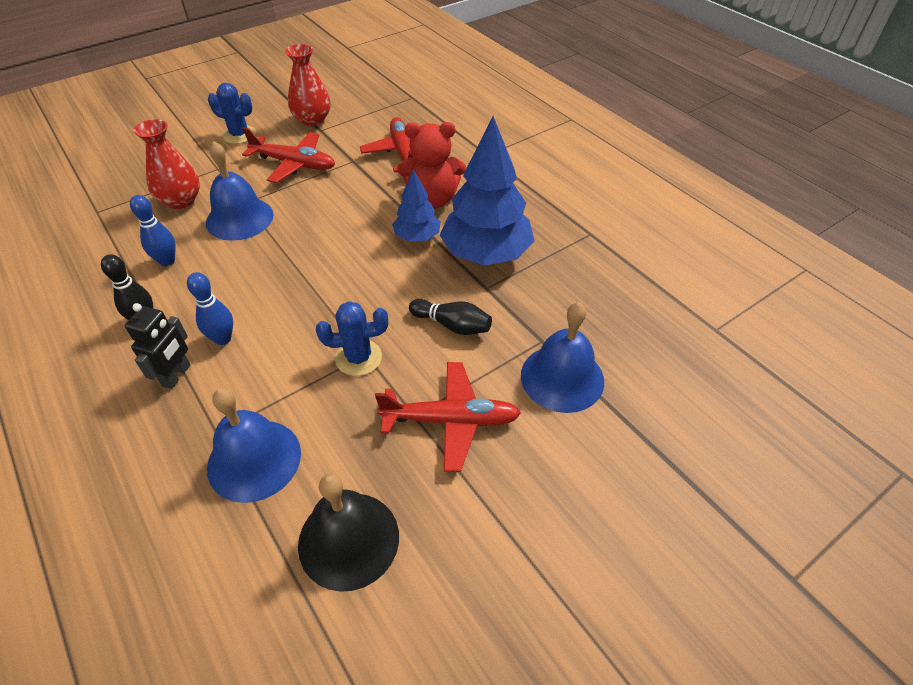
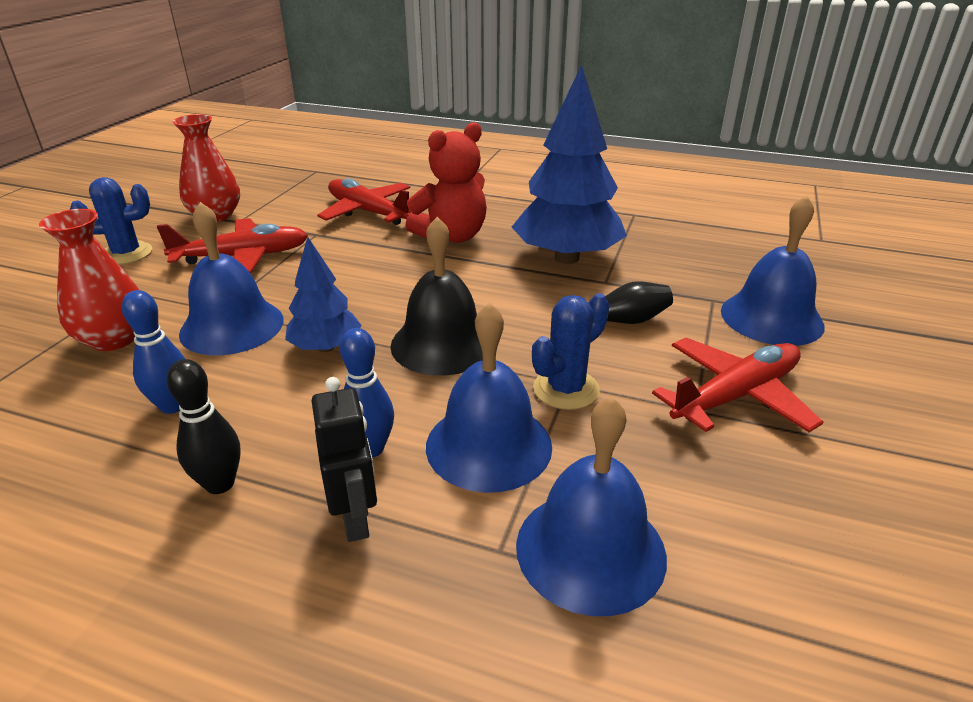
camera: 35 degrees left, 15 degrees down
black bell [298,474,399,592] -> black bell moved to [390,217,483,376]
blue tree [392,170,441,242] -> blue tree moved to [285,237,362,352]
none -> blue bell [426,303,552,493]

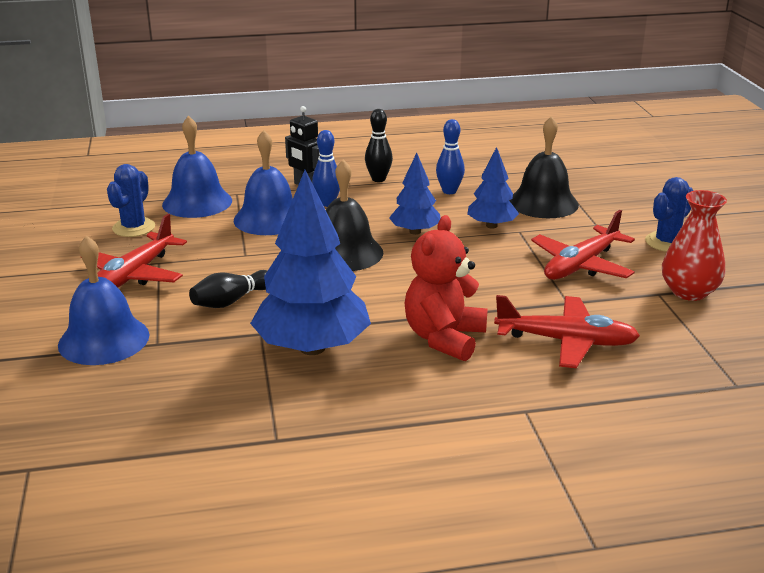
camera: 150 degrees right, 5 degrees down
red vase [39,209,139,351] -> black bell [509,116,579,218]
blue bell [179,202,284,355] -> blue tree [467,147,519,228]
blue cactus [532,293,610,410] -> blue cactus moved to [107,164,155,237]

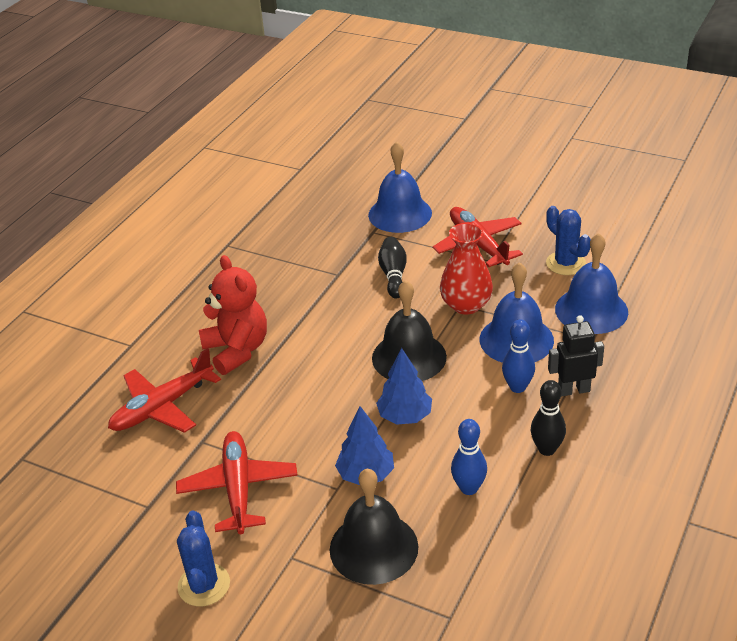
camera: 130 degrees right, 10 degrees up
blue tree [250,170,371,355] -> none
red vase [662,190,727,301] -> red vase moved to [440,223,493,315]

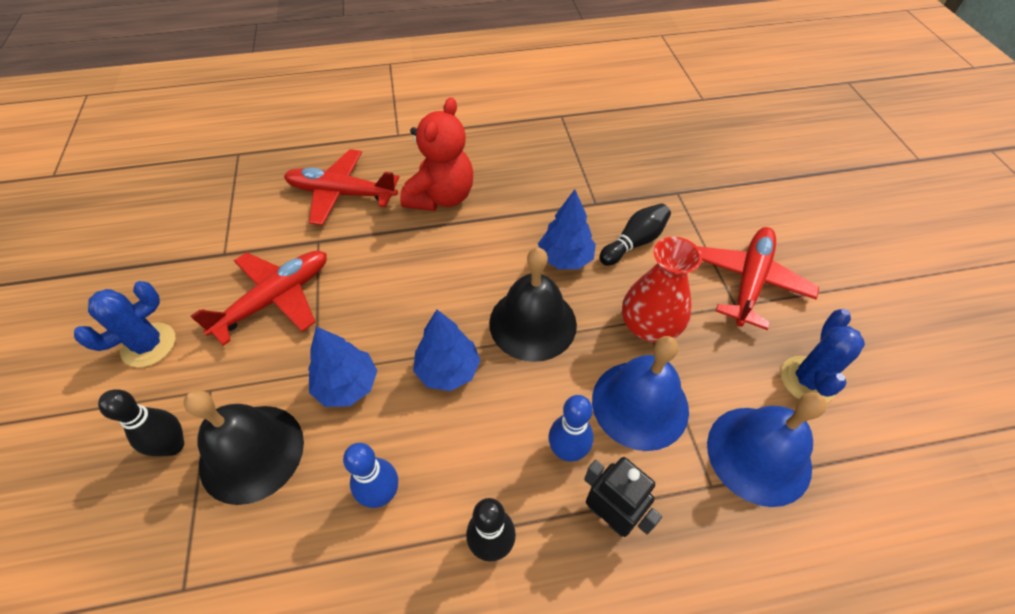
camera: 50 degrees right, 15 degrees up
blue bell [368,141,432,233] -> none
none -> black bowling pin [98,389,184,456]
none -> blue tree [538,189,596,269]

